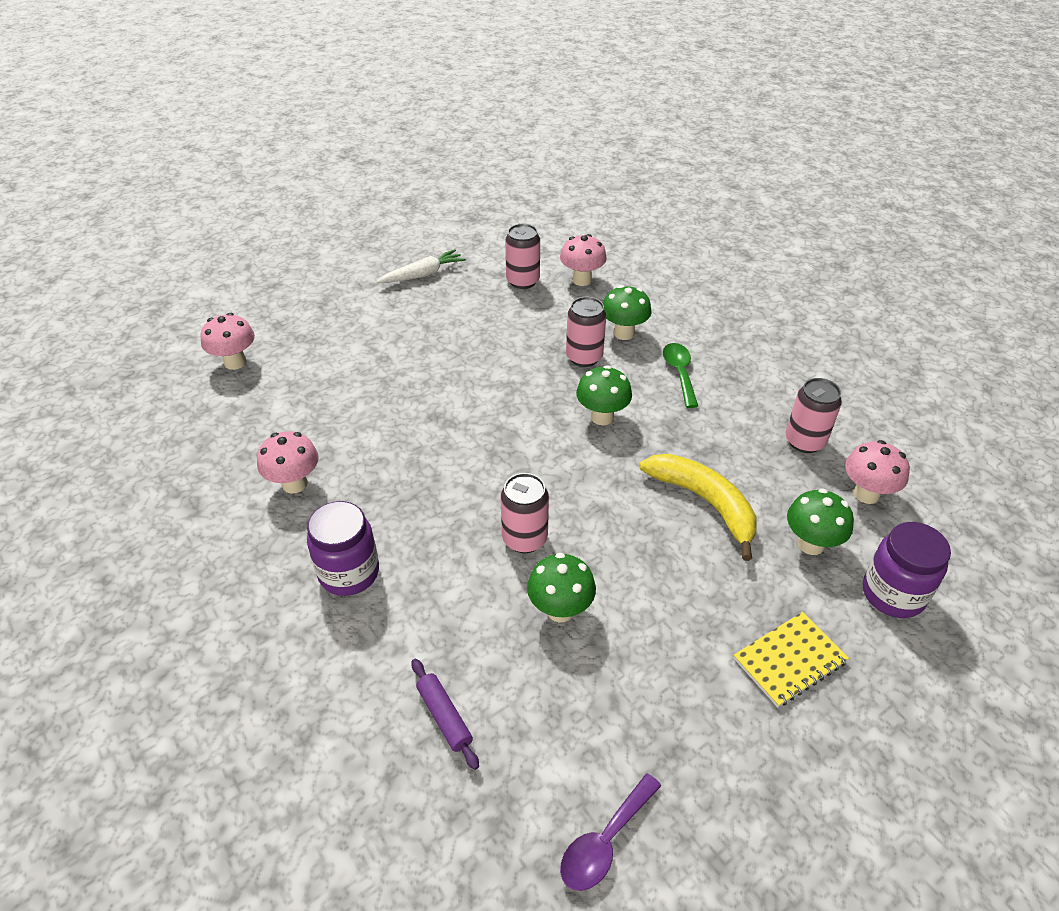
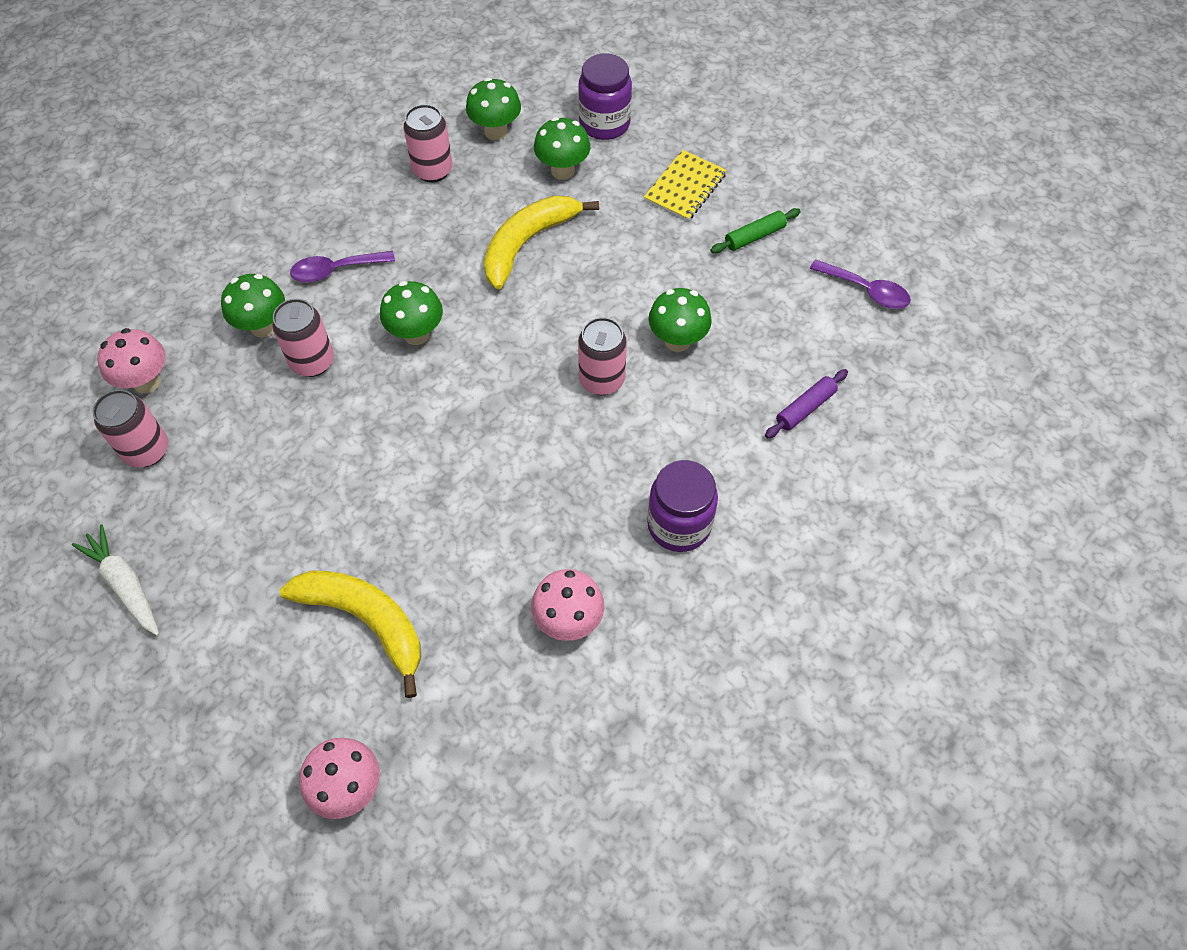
camera: 100 degrees left, 15 degrees up
green spoon [663,343,698,408] -> purple spoon [290,251,395,282]
yellow notebook [734,612,849,708] -> yellow notebook turned 75 degrees clockwise [644,150,727,221]
pink mushroom [845,440,910,504] -> green mushroom [466,78,521,140]
none -> yellow banana [280,570,421,698]
none -> green rolling pin [711,208,801,253]

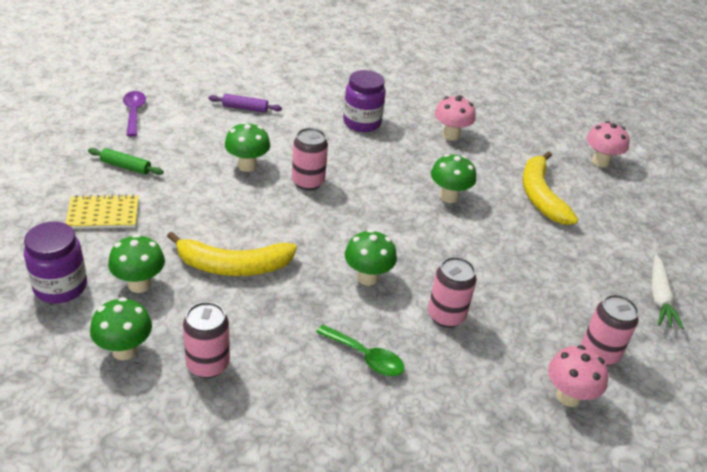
camera: 135 degrees left, 20 degrees down
green mushroom [221,274,285,338] -> green mushroom moved to [431,154,476,203]
purple spoon [290,251,395,282] -> green spoon [316,324,404,376]

